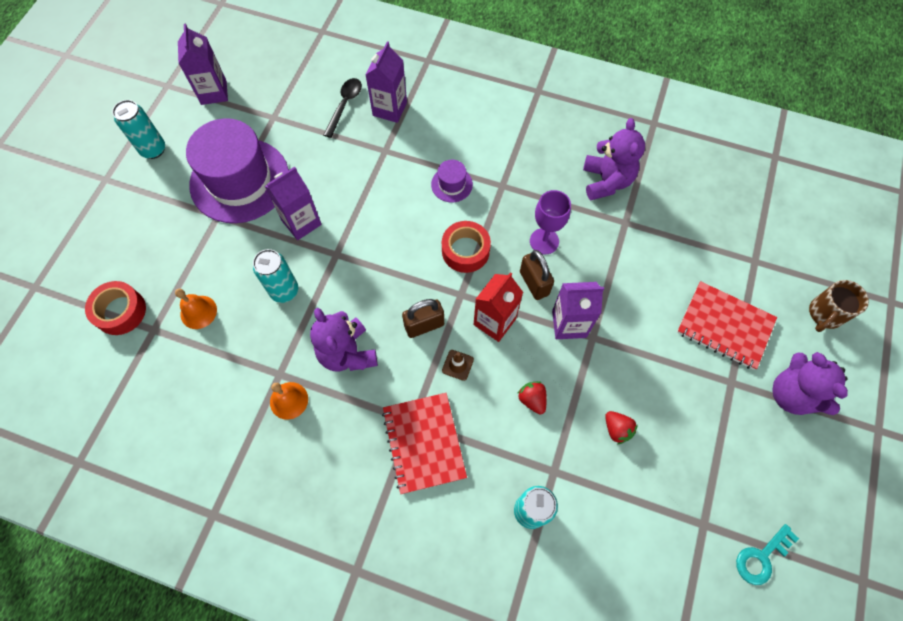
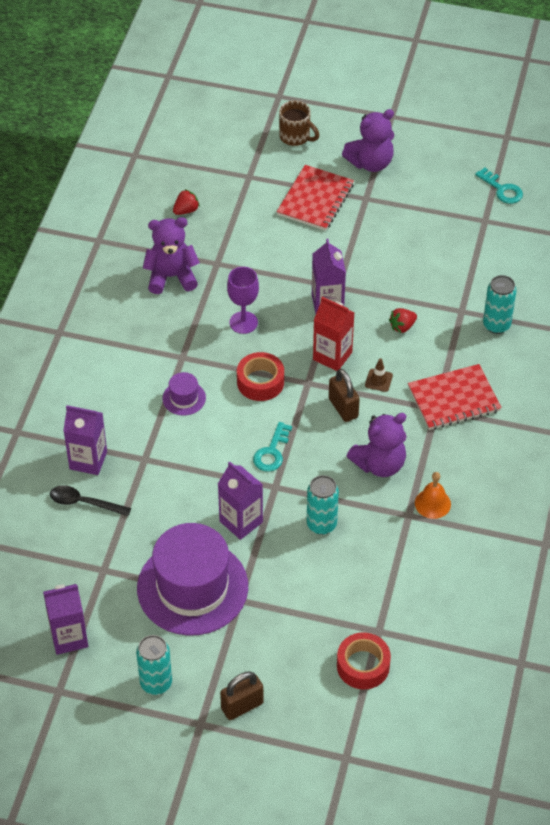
camera: 95 degrees left, 15 degrees down
orange bell [175,289,217,329] -> none
brown padlock [520,250,554,300] -> brown padlock moved to [220,671,264,720]
red strawberry [605,411,638,444] -> red strawberry moved to [173,189,200,215]
none -> turquoise key [253,422,292,472]

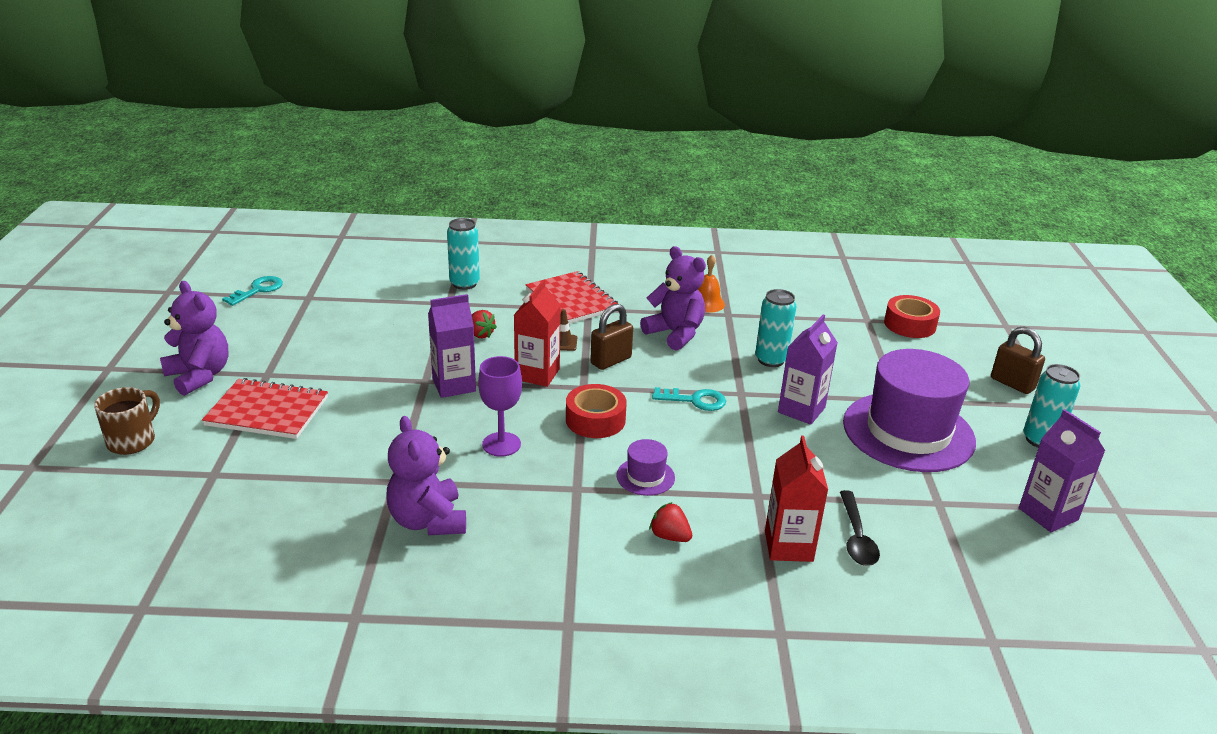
camera: 105 degrees left, 20 degrees down
purple carton [63,405,107,475] -> red carton [765,436,828,562]
red strawberry [173,189,200,215] -> red strawberry moved to [649,502,692,542]

